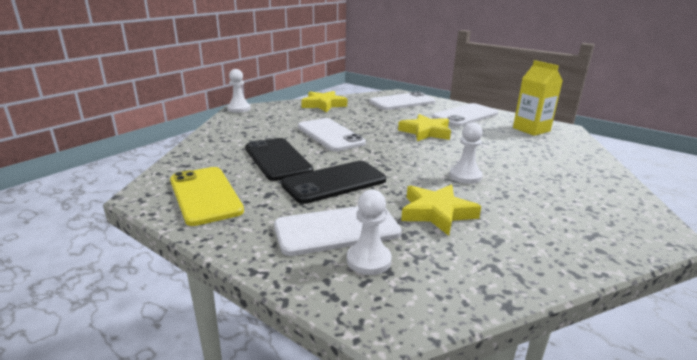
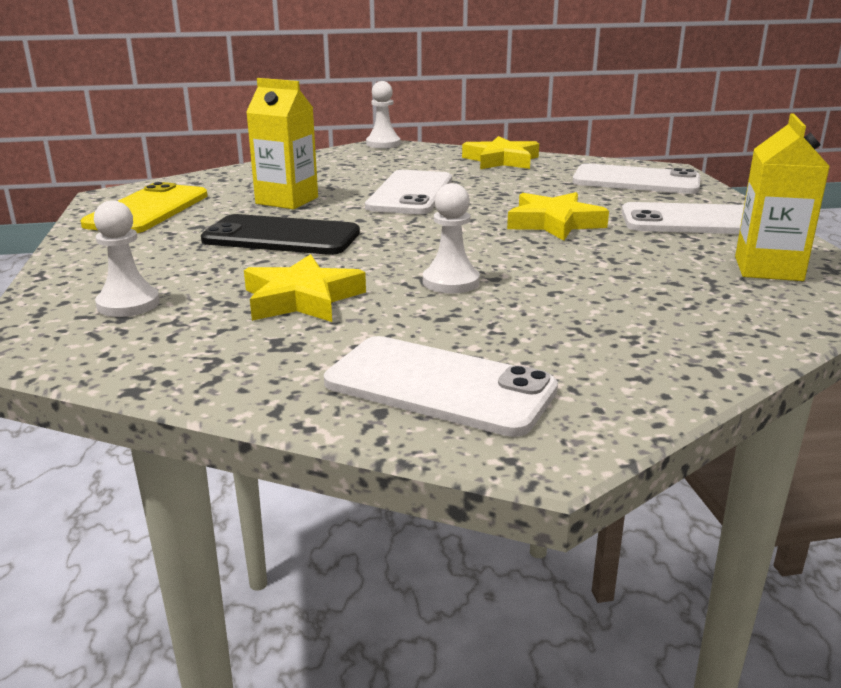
camera: 45 degrees right, 0 degrees up
black phone [245,138,313,181] -> yellow carton [246,78,318,209]
white phone [274,206,402,256] -> white phone moved to [324,336,558,437]

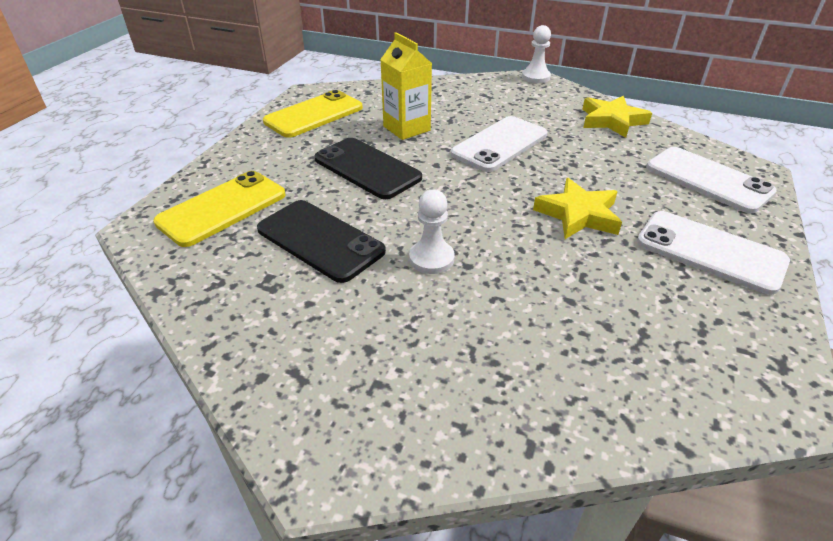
camera: 30 degrees right, 15 degrees up
white pawn [94,200,160,317] -> yellow phone [153,171,286,247]
yellow star [244,254,366,322] -> black phone [257,200,386,283]
white phone [324,336,558,437] -> none
yellow carton [735,113,830,281] -> none

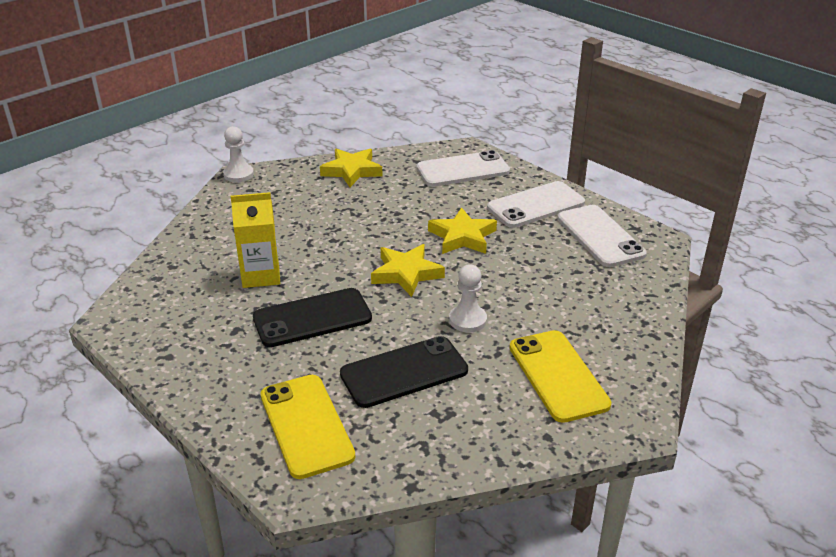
camera: 65 degrees left, 5 degrees down
yellow phone [263,90,363,138] -> yellow phone moved to [510,330,611,423]
white phone [451,116,547,172] -> white phone moved to [557,205,647,267]
none -> yellow star [371,244,445,297]

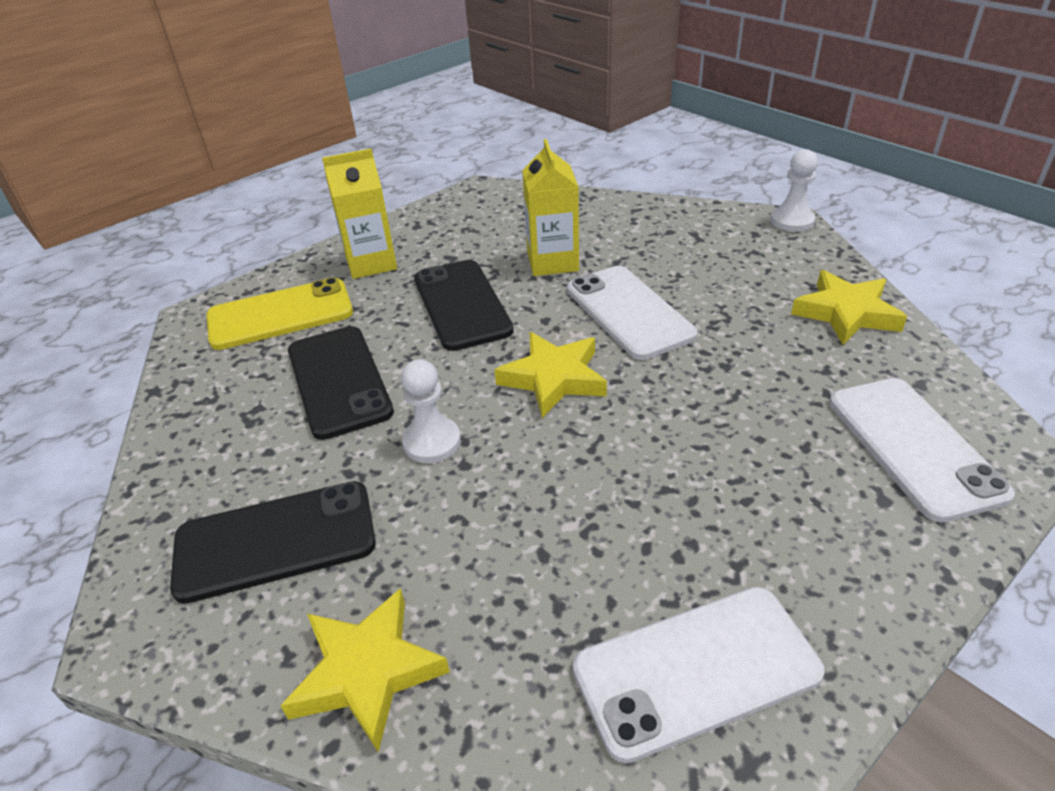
camera: 95 degrees right, 5 degrees up
yellow star [428,207,497,254] -> yellow star moved to [280,588,450,752]
white phone [487,181,585,228] -> white phone moved to [567,266,698,360]
yellow phone [510,330,611,423] -> black phone [170,481,376,604]
none -> yellow carton [322,149,397,279]

